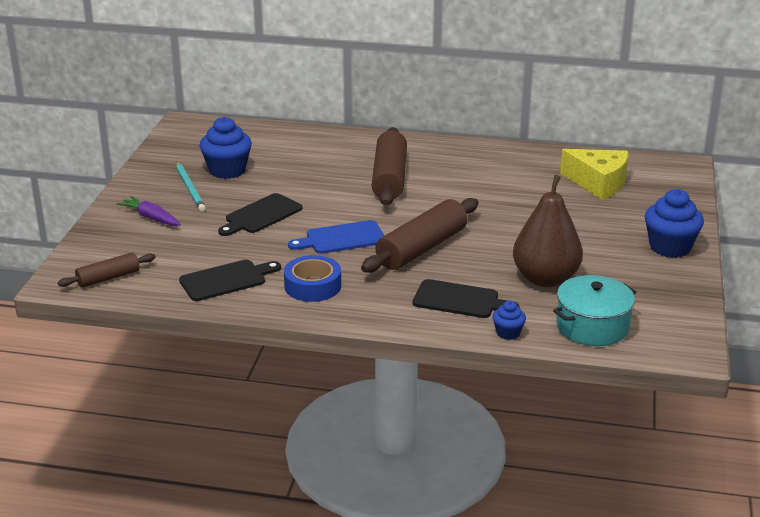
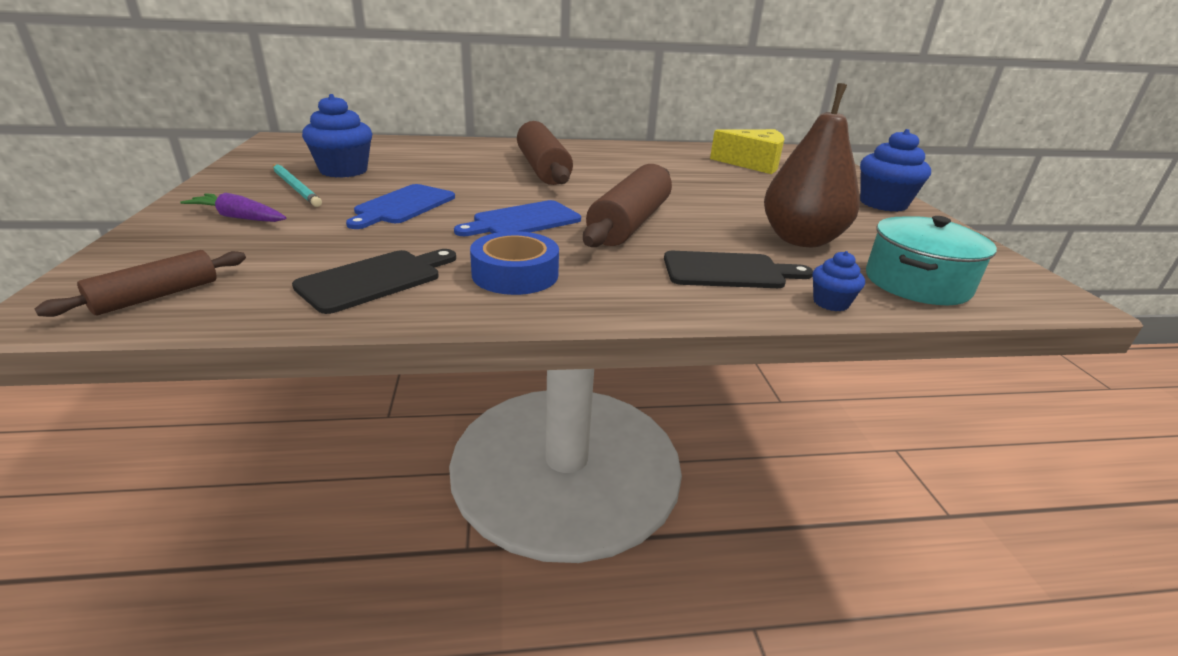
camera: 20 degrees left, 0 degrees up
black cutting board [218,193,302,236] -> blue cutting board [346,184,455,229]

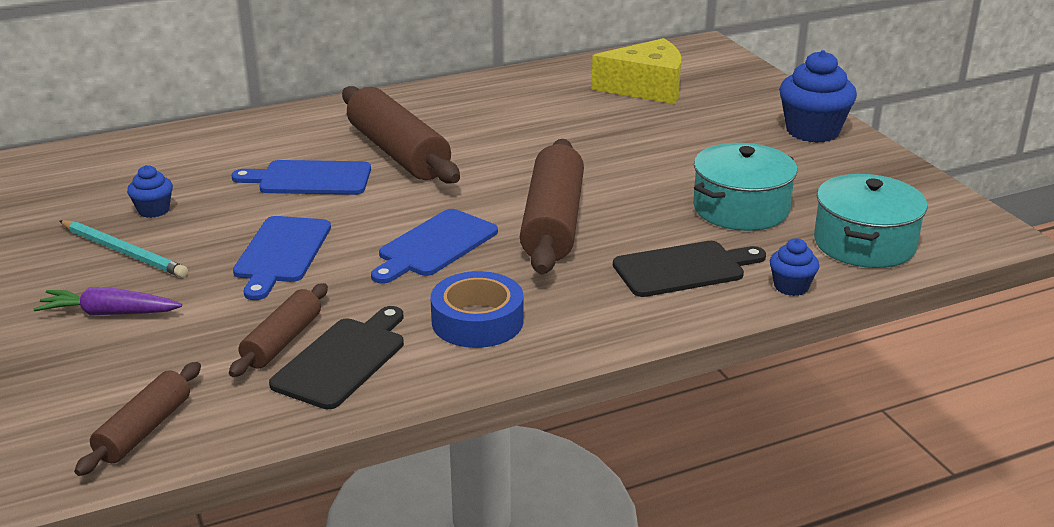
camera: 15 degrees left, 0 degrees up
blue cupcake [302,94,372,178] -> blue cupcake [127,165,173,218], size x0.52
brown pear [764,83,860,247] -> turquoise pot [693,143,797,231]
none -> brown rolling pin [229,283,328,377]
none -> blue cutting board [232,160,371,195]

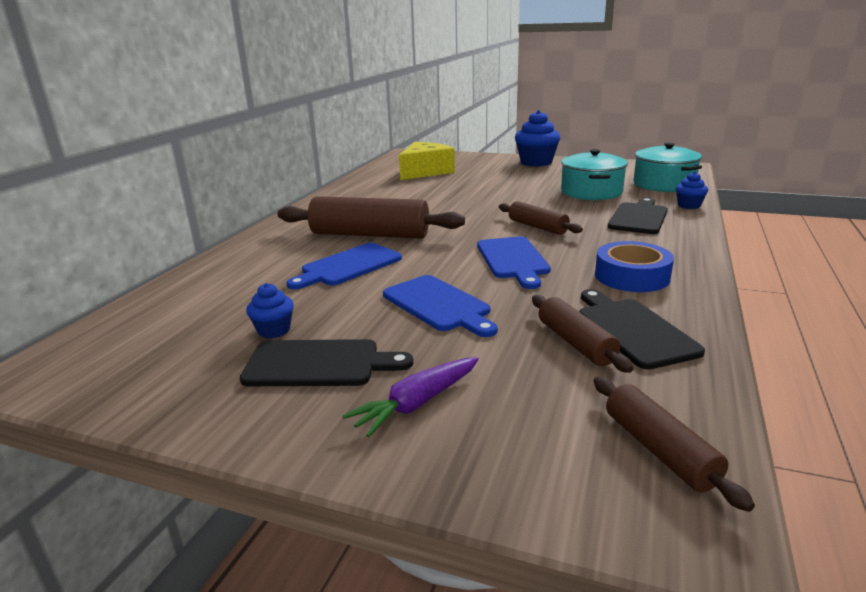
camera: 45 degrees left, 5 degrees down
turquoise pencil [60,220,188,278] -> black cutting board [240,339,413,386]
brown rolling pin [520,139,584,274] -> brown rolling pin [499,201,583,235], size x0.55

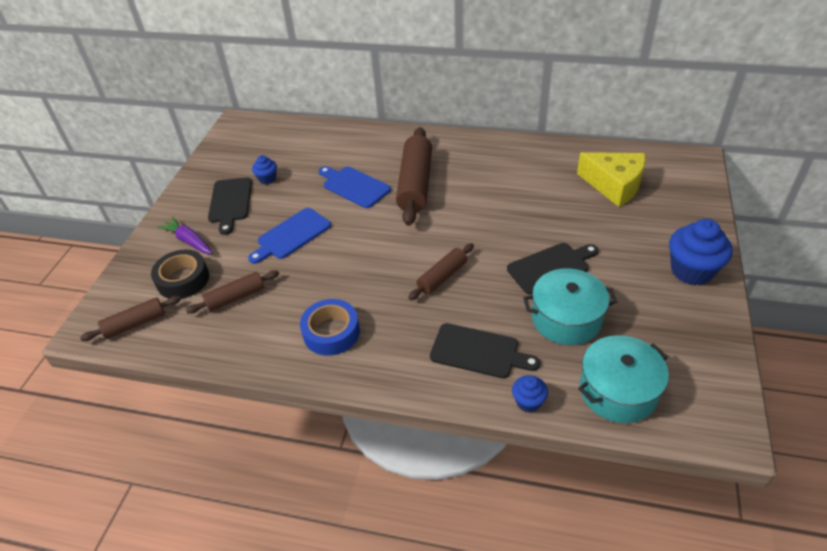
camera: 85 degrees right, 20 degrees up
blue cutting board [477,237,551,289] -> none
black cutting board [579,289,705,369] -> black cutting board moved to [507,243,599,295]
none -> black tape [151,249,209,299]

